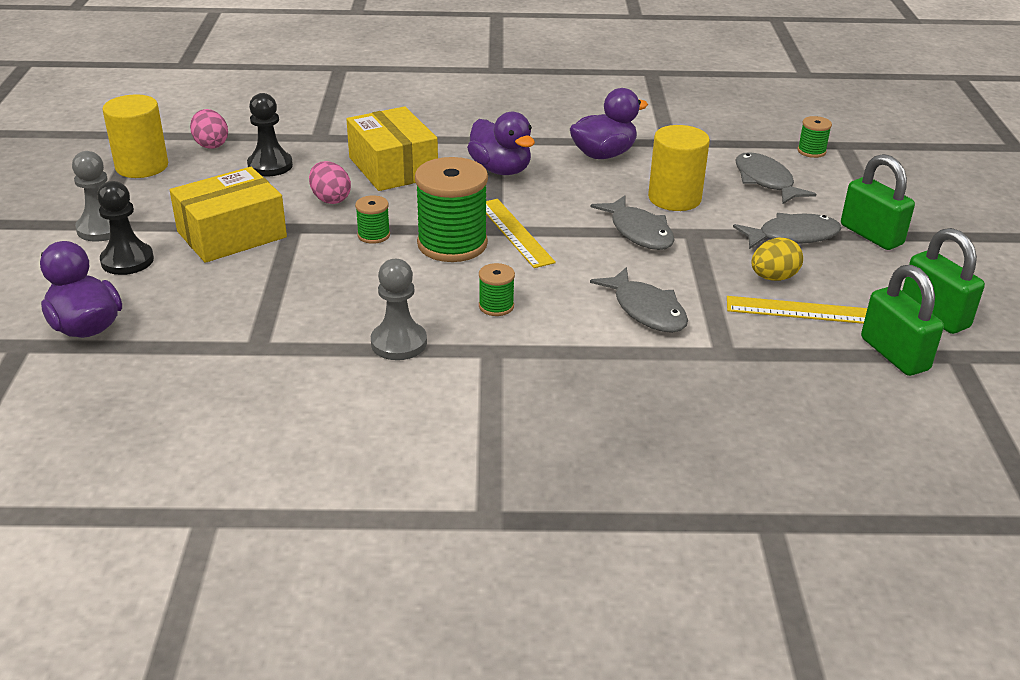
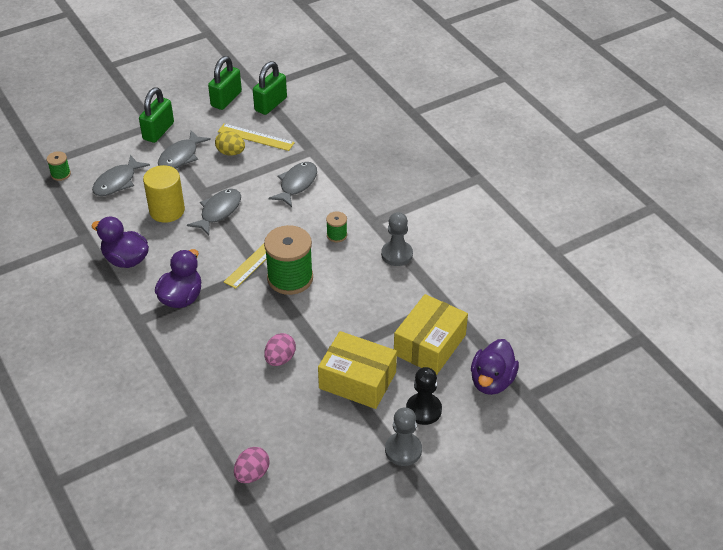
camera: 120 degrees left, 10 degrees up
yellow cylinder [102,94,168,178] -> none
black pawn [247,93,293,176] -> none
yellow box [346,106,438,191] -> yellow box moved to [394,294,468,375]
green spool [355,195,390,244] -> none
yellow ruler [727,296,867,324] -> yellow ruler turned 45 degrees counterclockwise [218,124,295,151]
grey fish [733,213,841,249] -> grey fish turned 105 degrees counterclockwise [158,130,211,169]

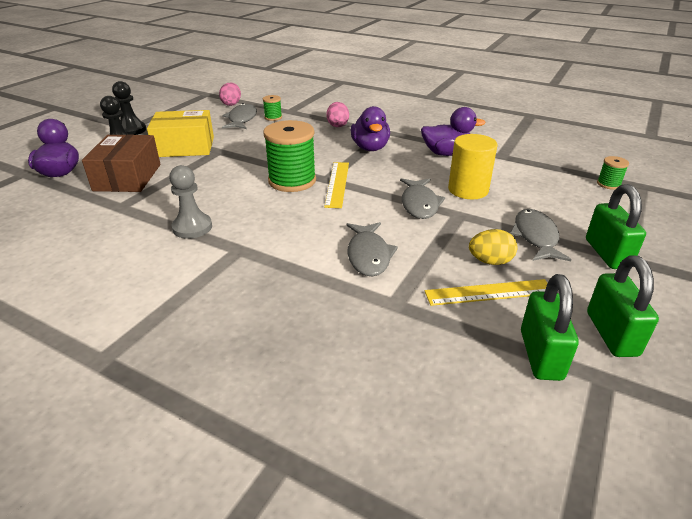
camera: 150 degrees right, 10 degrees down
grey fish [92,155,150,196] -> grey fish moved to [222,103,257,129]
pink egg [264,333,296,366] -> pink egg moved to [326,102,349,127]
green spool [326,211,347,242] -> green spool moved to [263,95,282,121]
grey pawn [385,407,422,466] -> black pawn [112,81,146,135]
yellow box [394,294,468,375] -> brown box [82,134,161,192]

